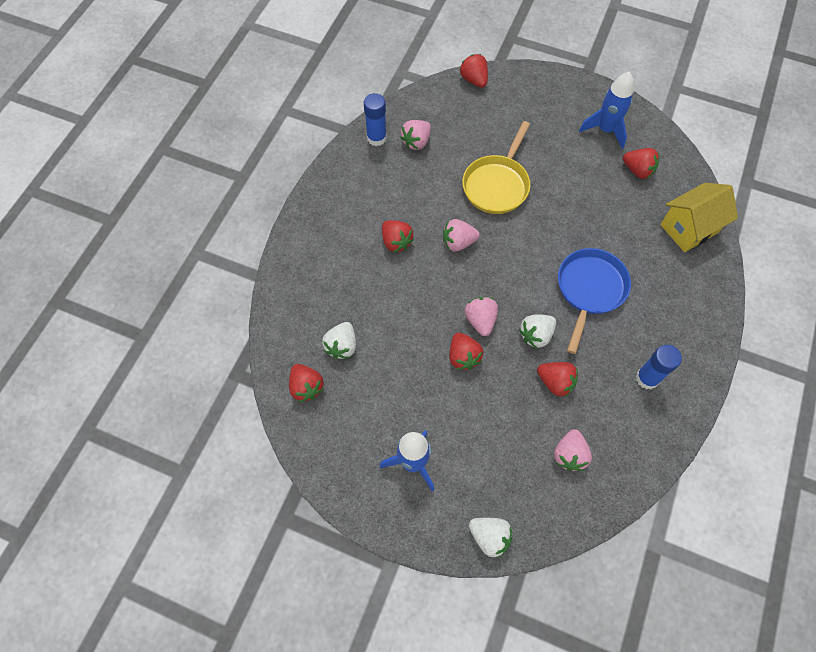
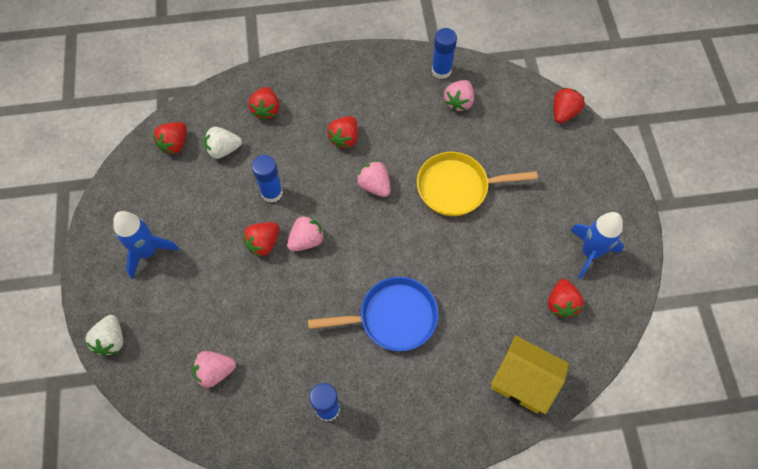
camera: 60 degrees right, 0 degrees up
pink strawberry [400,120,431,150] -> pink strawberry turned 75 degrees counterclockwise [444,80,474,111]
white strawberry [519,315,556,349] -> none
red strawberry [537,362,578,397] -> red strawberry moved to [248,87,280,120]
none -> blue glue stick [252,155,283,203]

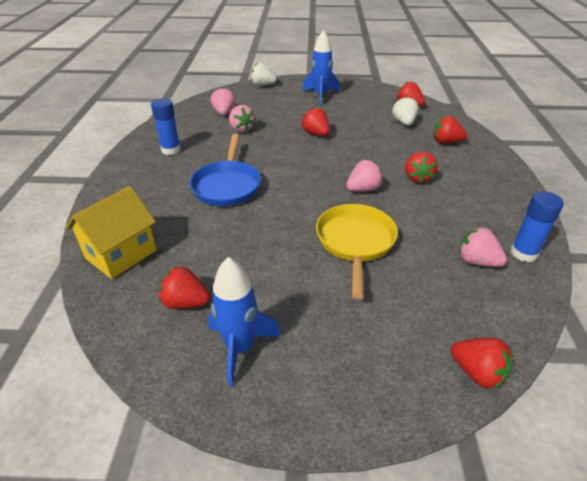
camera: 100 degrees right, 25 degrees down
blue glue stick [252,155,283,203] -> none
pink strawberry [287,215,325,251] -> pink strawberry moved to [229,105,255,132]
red strawberry [327,116,358,148] -> red strawberry turned 120 degrees counterclockwise [405,152,438,183]

